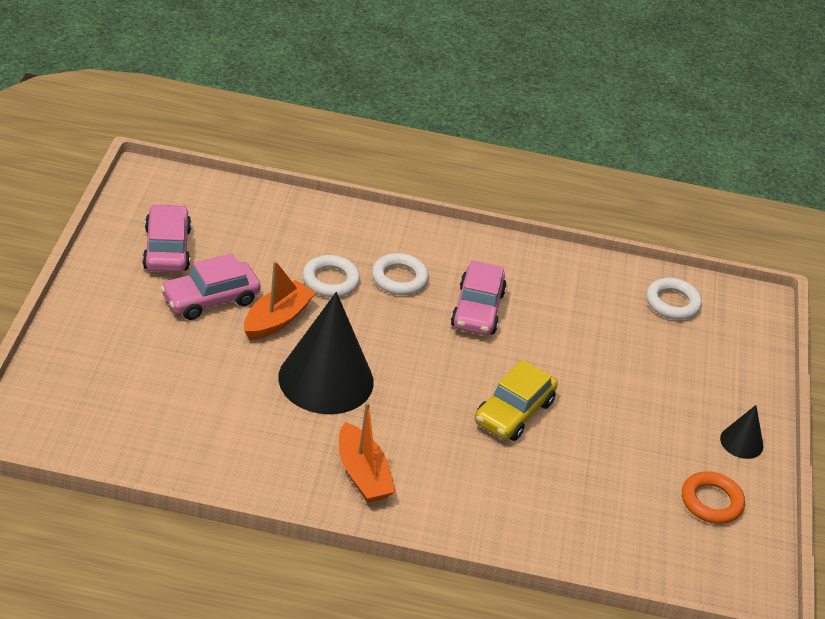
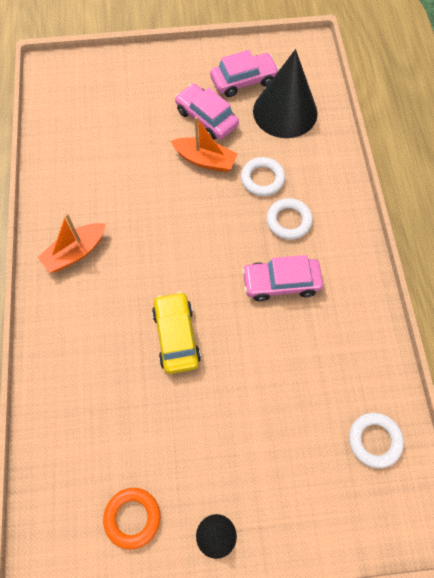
camera: 80 degrees right, 25 degrees up
black cone [278,292,374,414] -> black cone moved to [253,49,317,138]
yellow car [475,360,558,441] -> yellow car turned 60 degrees clockwise [152,292,201,374]

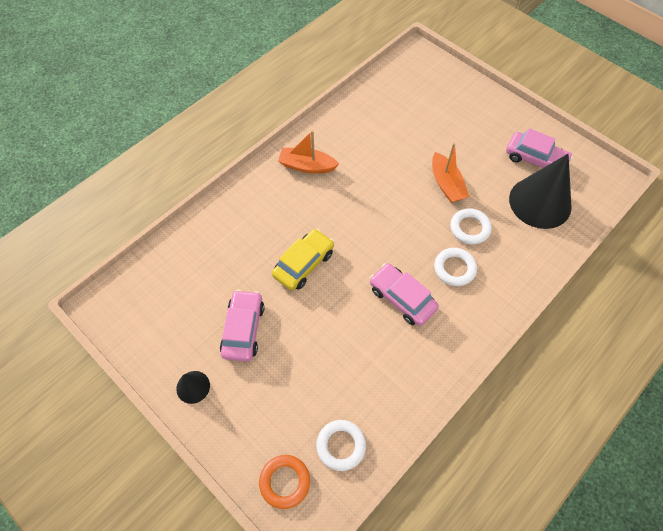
camera: 50 degrees right, 5 degrees down
orange ring [103,488,161,549] -> orange ring moved to [259,455,310,509]
pink car [175,84,239,140] -> pink car moved to [220,290,264,362]

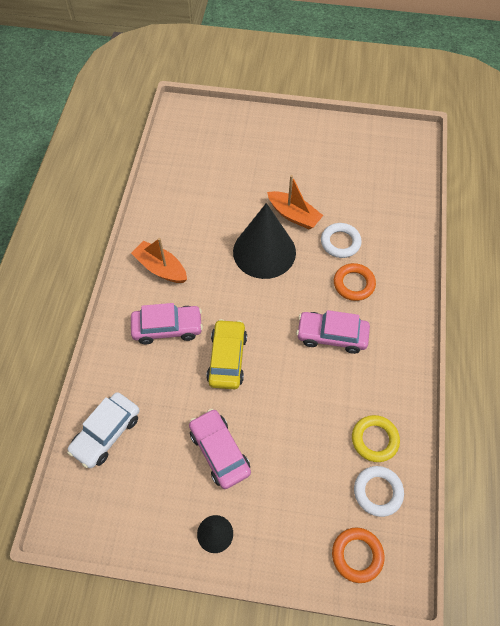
camera: 35 degrees left, 0 degrees up
orange boat [278,130,339,174] -> orange boat turned 60 degrees clockwise [131,238,187,283]
white ring [434,248,477,286] -> orange ring [334,263,376,301]
pink car [506,128,573,168] -> pink car moved to [131,303,203,344]
black cone [509,154,572,229] -> black cone moved to [233,203,296,279]
none -> white car [67,392,139,468]
none -> yellow ring [352,415,400,462]

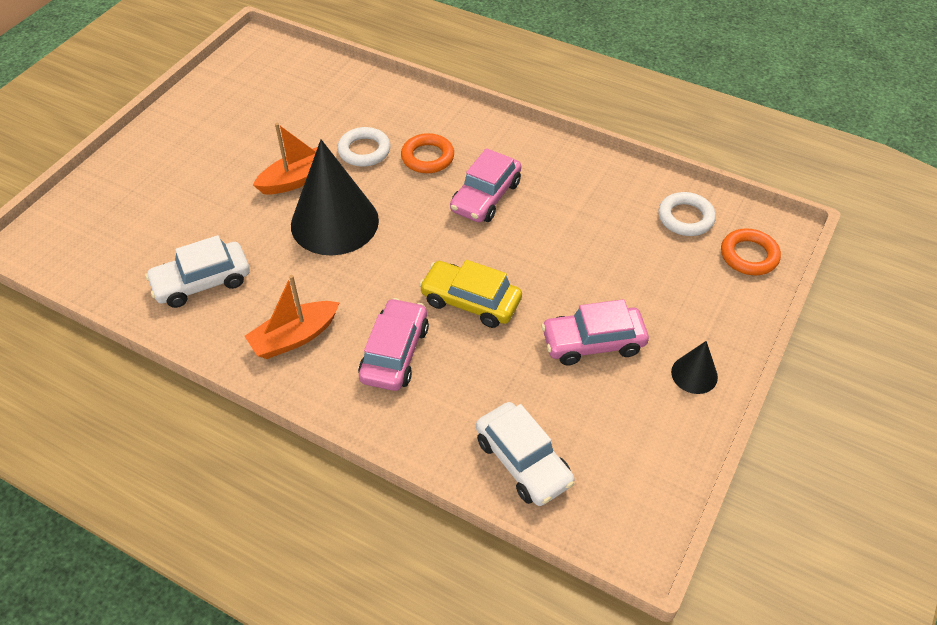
camera: 70 degrees left, 10 degrees down
yellow ring [352,415,400,462] -> none
none -> white car [145,235,250,308]

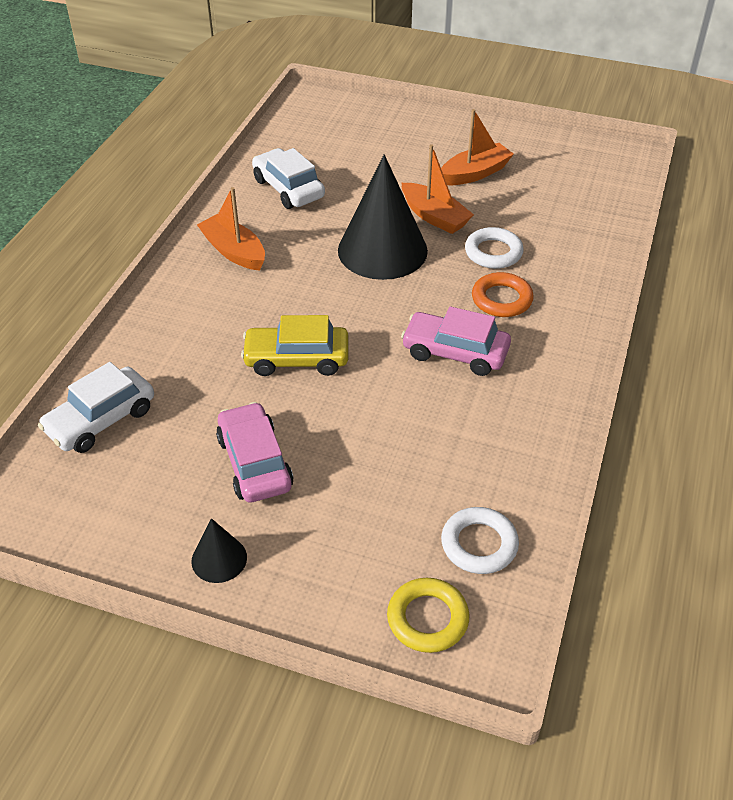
camera: 80 degrees right, 5 degrees down
pink car [358,298,429,391] -> none
yellow car [419,260,522,328] -> yellow car turned 105 degrees counterclockwise [241,315,349,376]
orange ring [721,228,781,275] -> yellow ring [387,578,469,653]
none -> orange boat [441,109,514,185]

